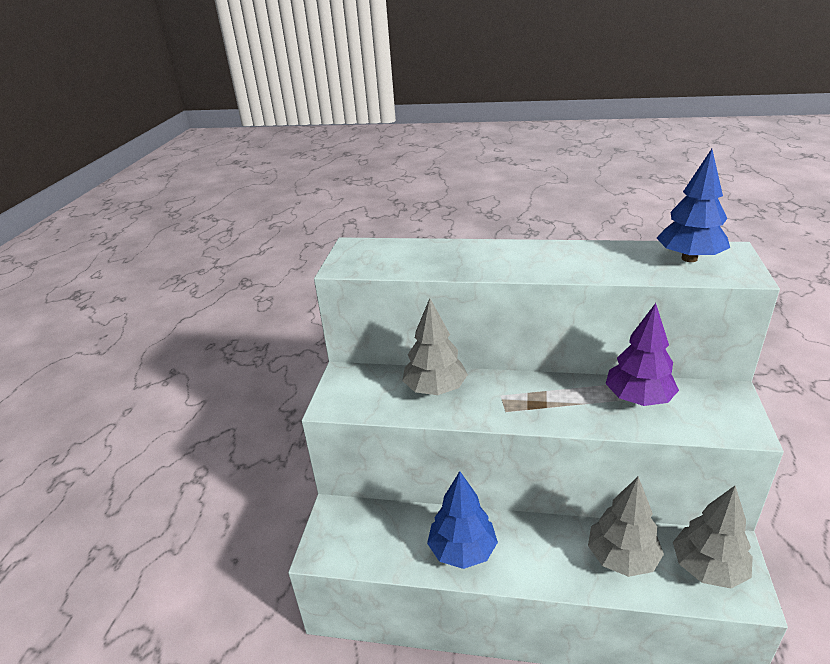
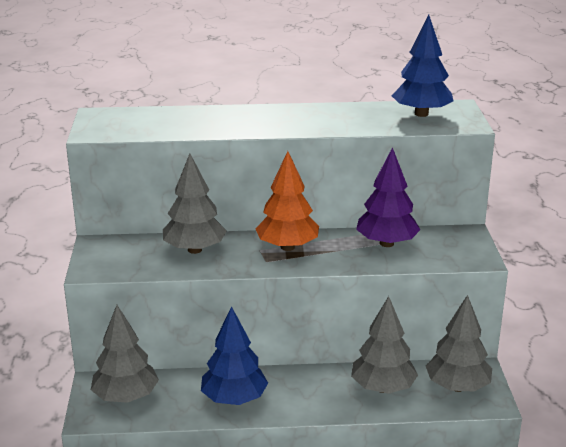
camera: 15 degrees left, 5 degrees down
none -> grey tree [91,305,159,403]
none -> orange tree [256,151,319,251]

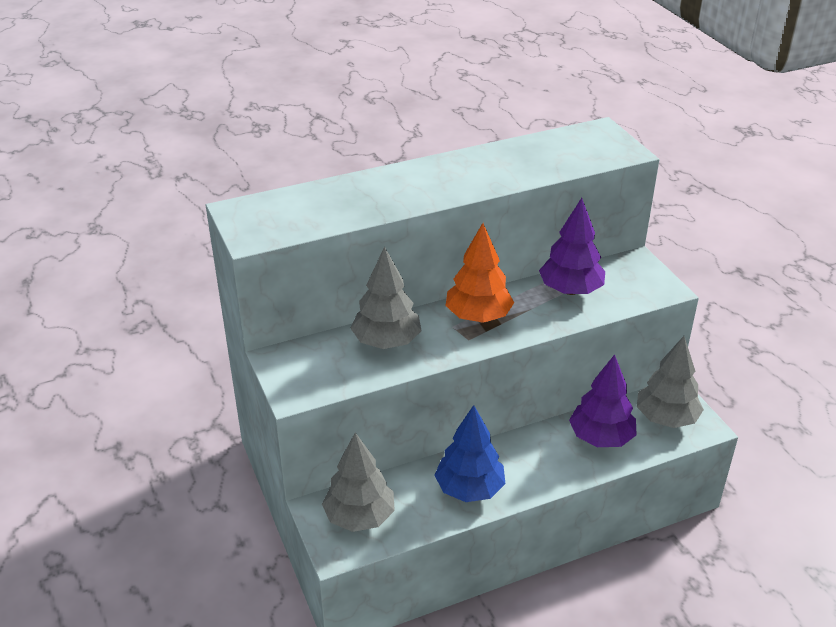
camera: 20 degrees left, 10 degrees up
grey tree [351,296,418,394] -> purple tree [569,354,637,447]
blue tree [392,15,453,117] -> none

